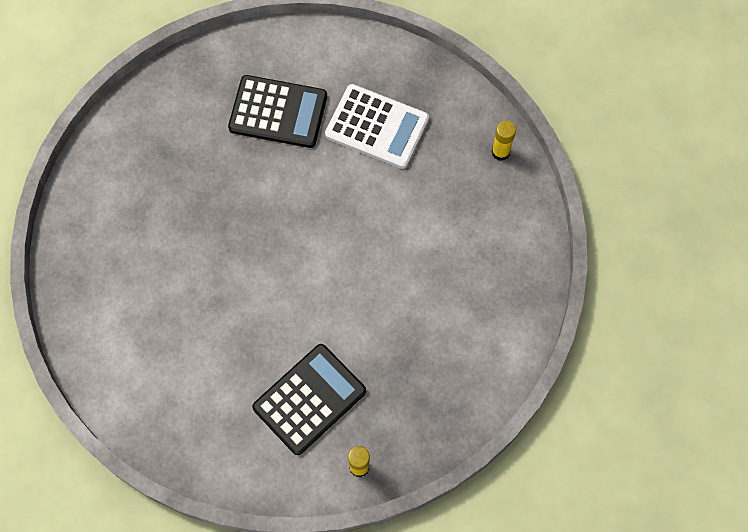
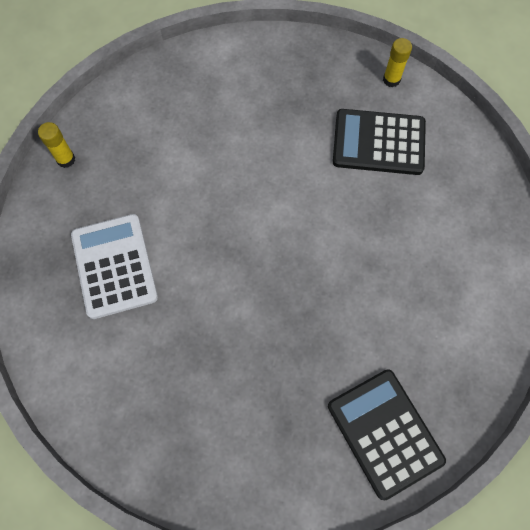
camera: 130 degrees left, 0 degrees up
black calculator [228,75,327,148] -> black calculator moved to [328,369,446,500]

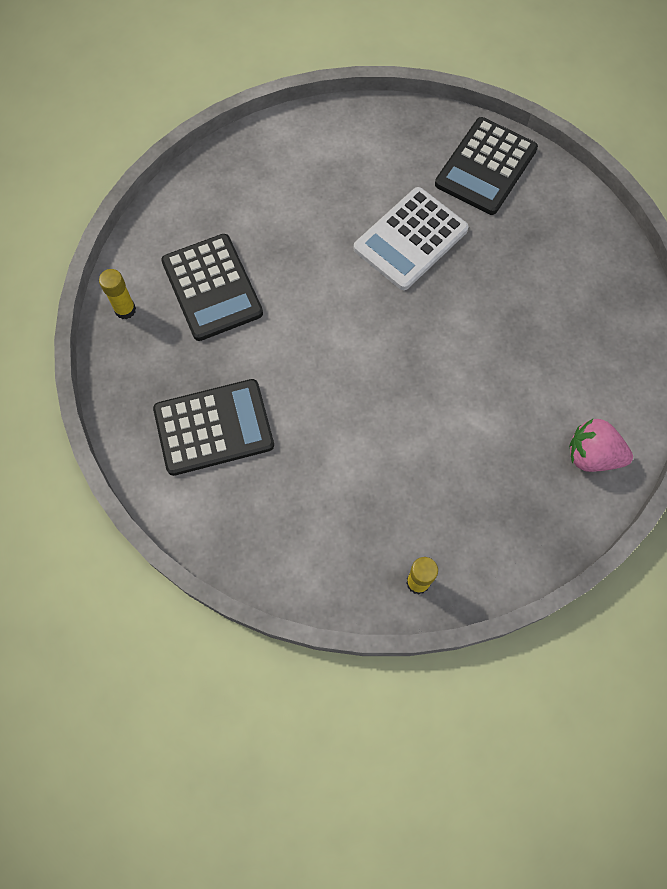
camera: 120 degrees left, 0 degrees up
white calculator [71,214,158,319] -> white calculator moved to [354,187,468,290]
none -> black calculator [153,379,274,476]
none -> pink strawberry [569,419,633,472]

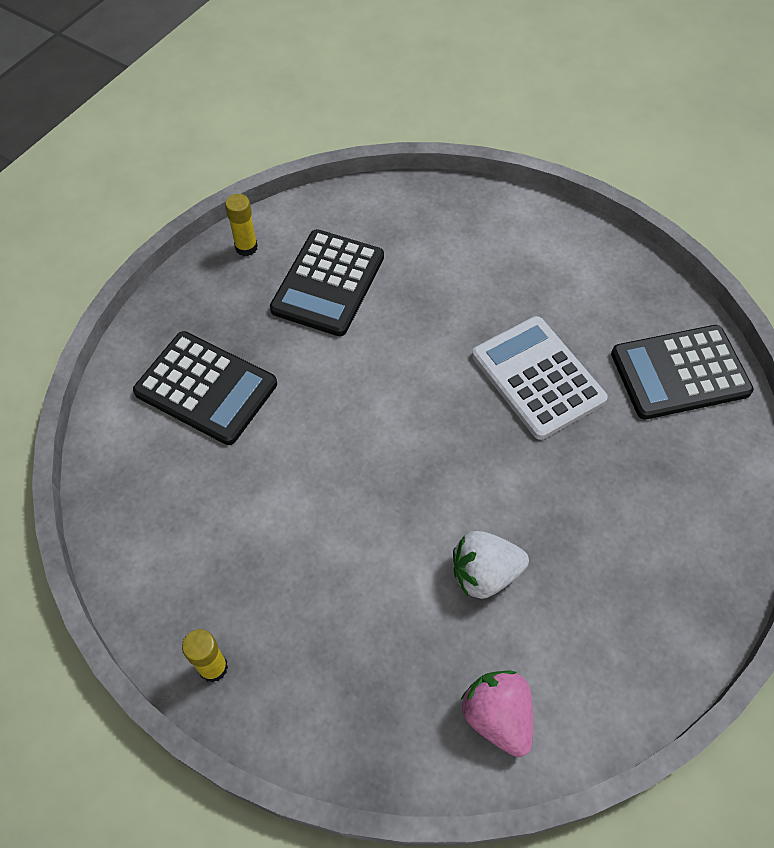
camera: 45 degrees right, 10 degrees down
white calculator [354,187,468,290] -> white calculator turned 60 degrees clockwise [472,316,608,440]
none -> white strawberry [453,531,529,599]

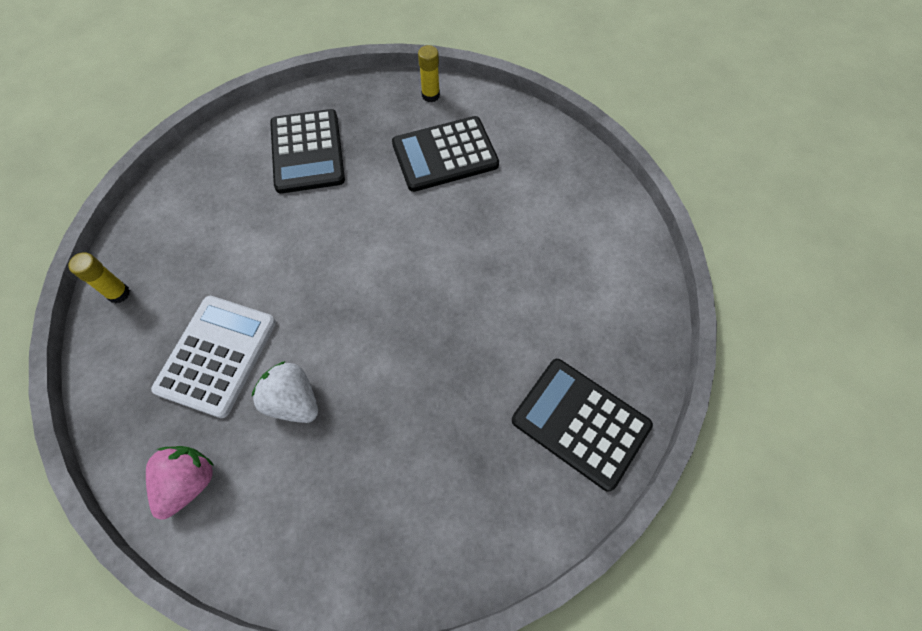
camera: 50 degrees right, 5 degrees up
white calculator [472,316,608,440] -> white calculator moved to [151,296,276,418]

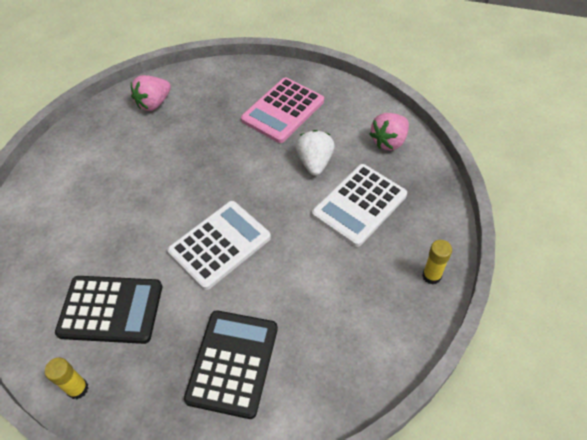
camera: 155 degrees left, 10 degrees down
white strawberry [252,361,318,423] -> white strawberry turned 150 degrees counterclockwise [296,130,335,176]
black calculator [512,359,653,491] -> pink strawberry [131,75,171,111]
none -> white calculator [167,201,271,290]
none -> pink calculator [241,78,324,143]

